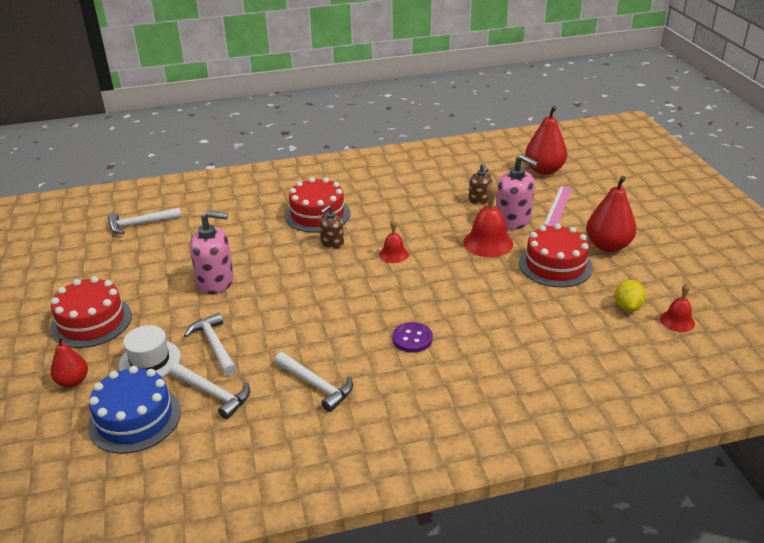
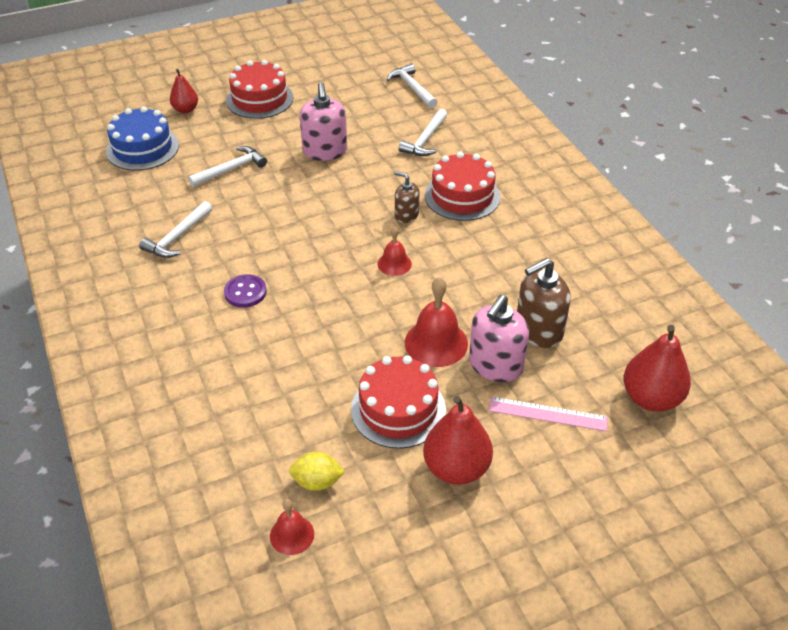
camera: 80 degrees right, 10 degrees up
white hat [119,325,181,377] -> none
white hammer [170,363,250,419] -> white hammer moved to [399,109,447,156]
brown soap dispenser [469,163,493,205] -> brown soap dispenser [517,258,571,348], size x1.70

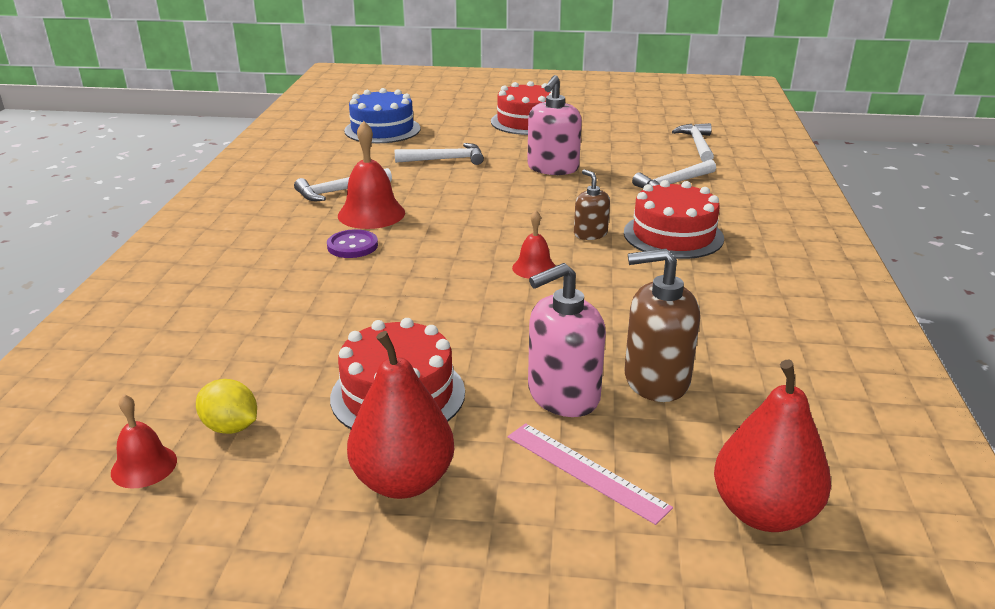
camera: 30 degrees right, 15 degrees down
red pear [170,69,198,113] -> none
red bell [405,277,468,367] -> red bell moved to [338,121,405,229]

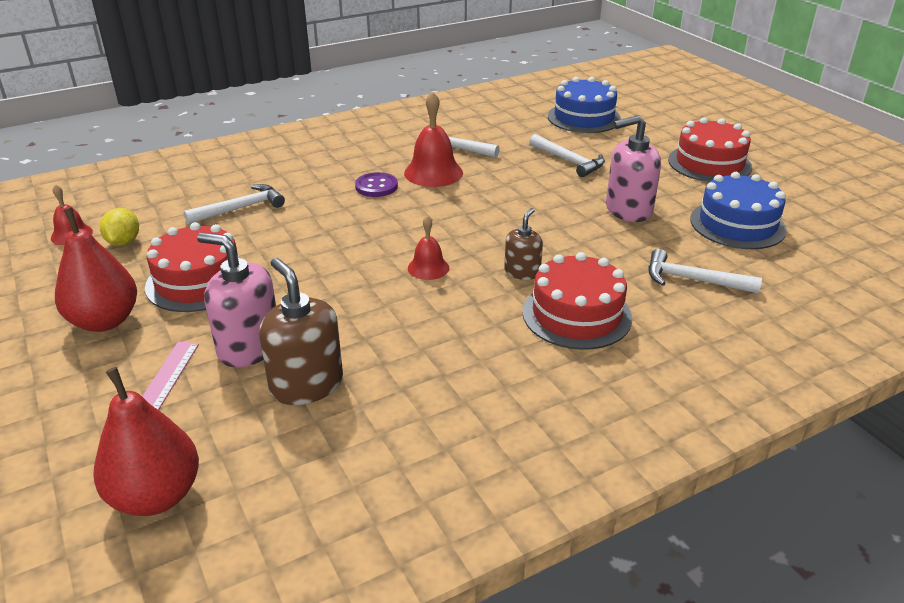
camera: 55 degrees right, 5 degrees up
white hammer [672,123,714,162] -> white hammer moved to [184,184,285,225]
none -> blue cake [690,172,787,249]

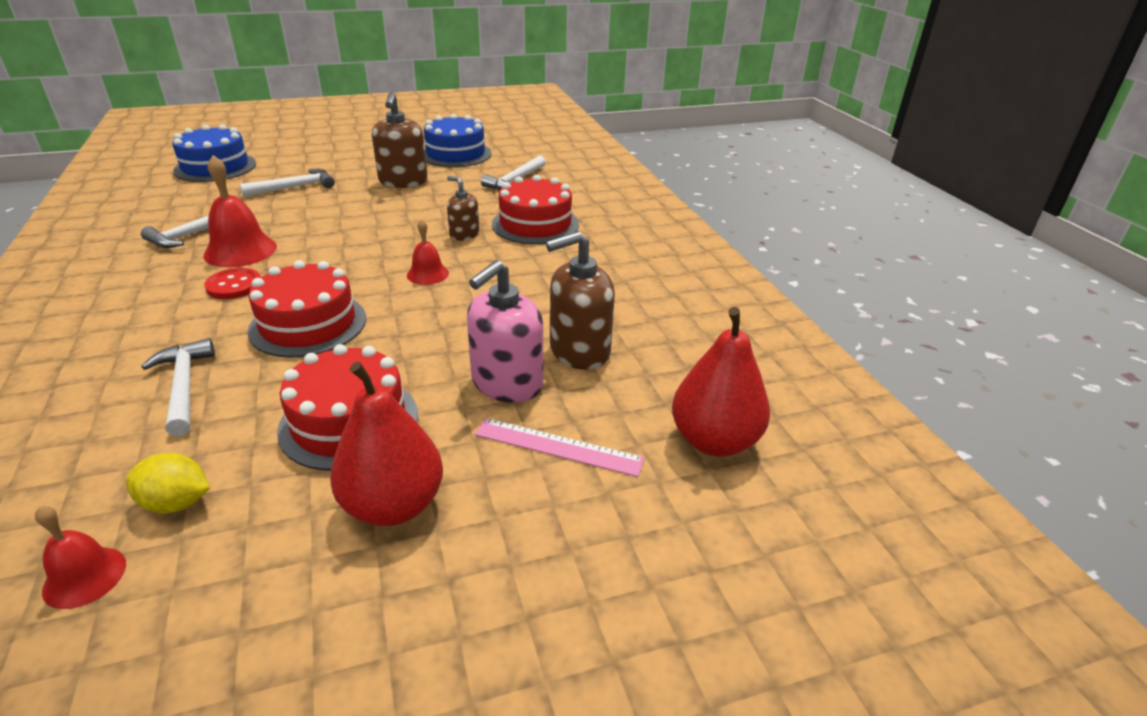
camera: 80 degrees left, 0 degrees up
purple button [355,172,398,197] -> red button [204,268,261,299]
pink soap dispenser [606,115,661,222] -> brown soap dispenser [372,92,428,188]
red cake [668,117,752,182] -> red cake moved to [247,260,366,358]

